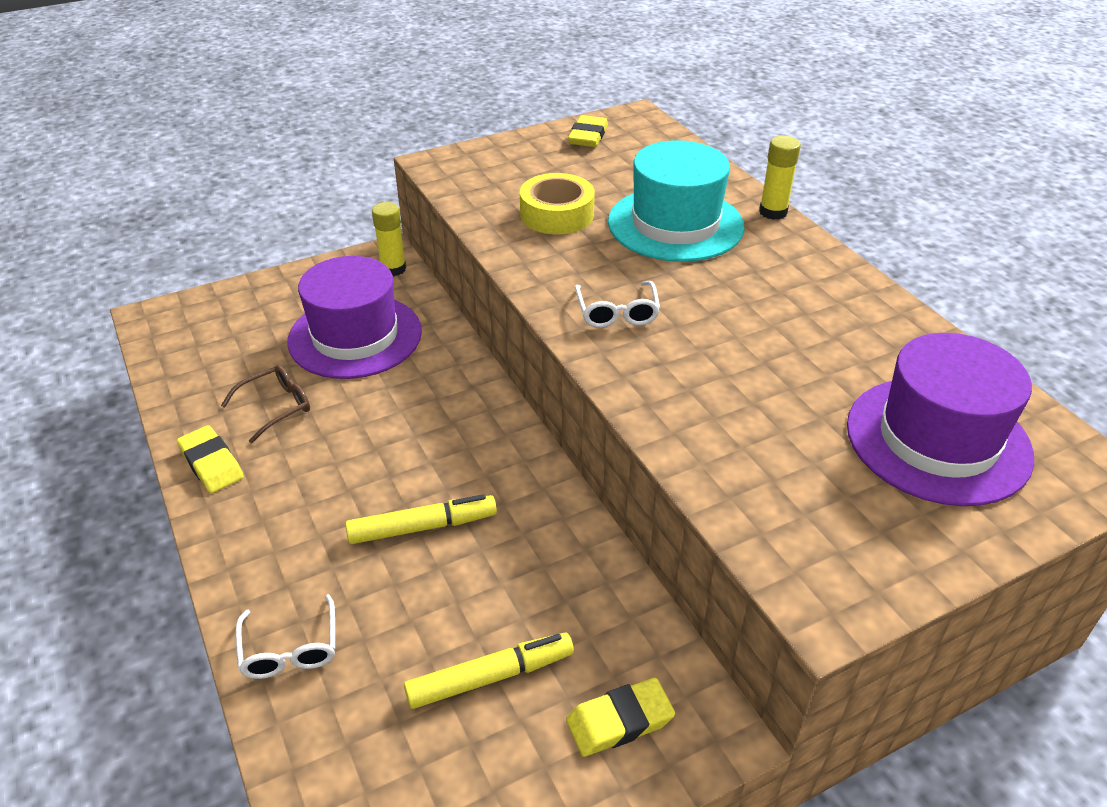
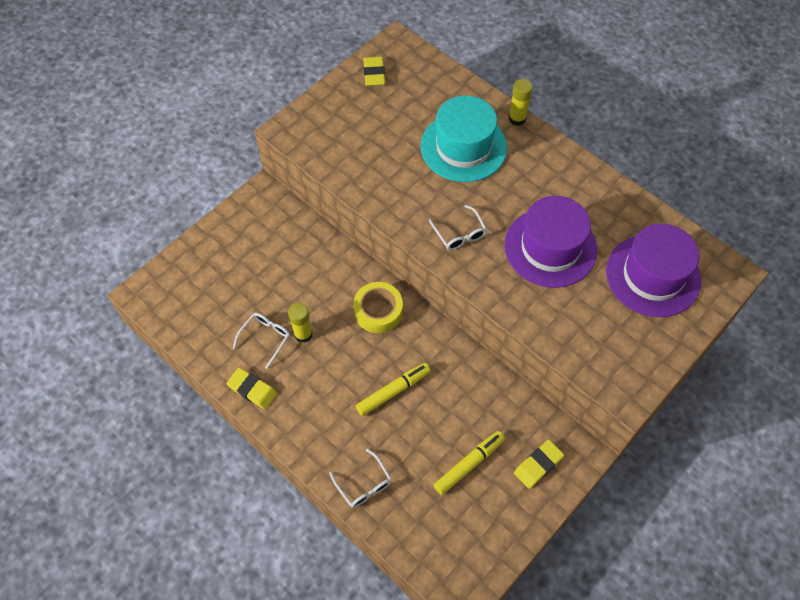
camera: 20 degrees left, 20 degrees up
brown glasses [221,365,310,443] -> white glasses [233,313,290,369]
purple hat [287,256,422,379] -> purple hat moved to [505,196,597,288]
yellow glue stick [372,202,406,276] -> yellow glue stick moved to [288,303,313,343]
yellow tape [520,173,595,234] -> yellow tape moved to [353,282,403,333]

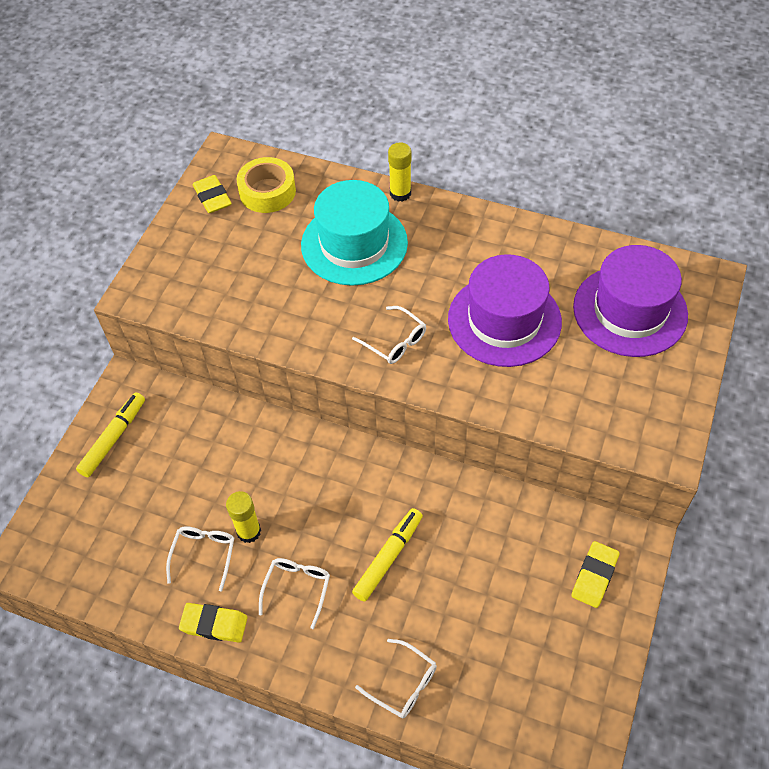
camera: 20 degrees left, 5 degrees down
yellow tape [353,282,403,333] -> yellow tape moved to [237,157,296,213]
yellow marker [434,431,505,495] -> yellow marker moved to [76,392,145,477]
none -> white glasses [259,558,330,629]

